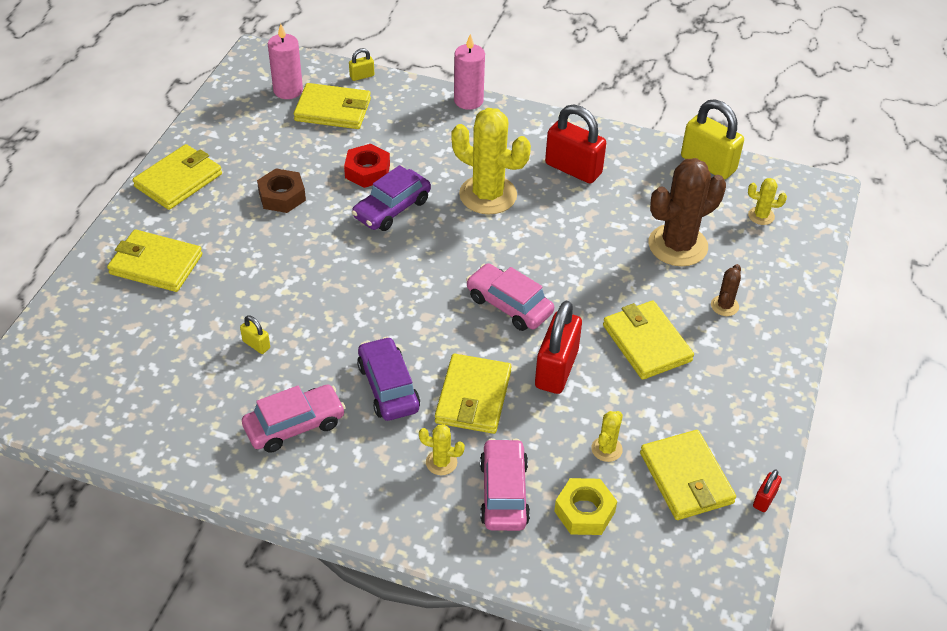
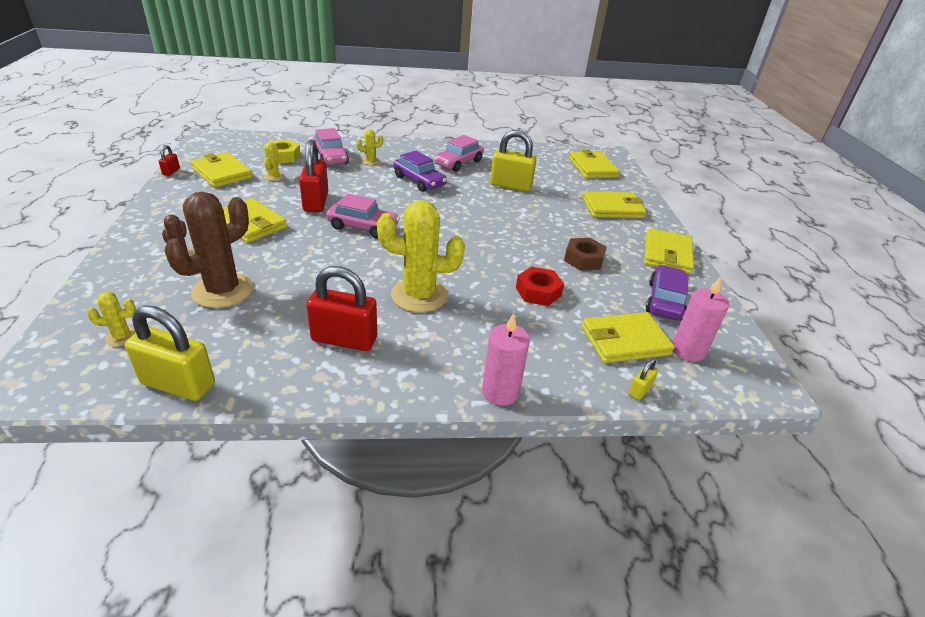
camera: 155 degrees right, 10 degrees down
yellow padlock [240,316,270,354] -> yellow padlock [490,130,537,192], size x2.19
purple car [352,165,431,231] -> purple car moved to [646,265,689,321]
yellow wallet [435,354,511,434] -> yellow wallet moved to [569,150,620,178]

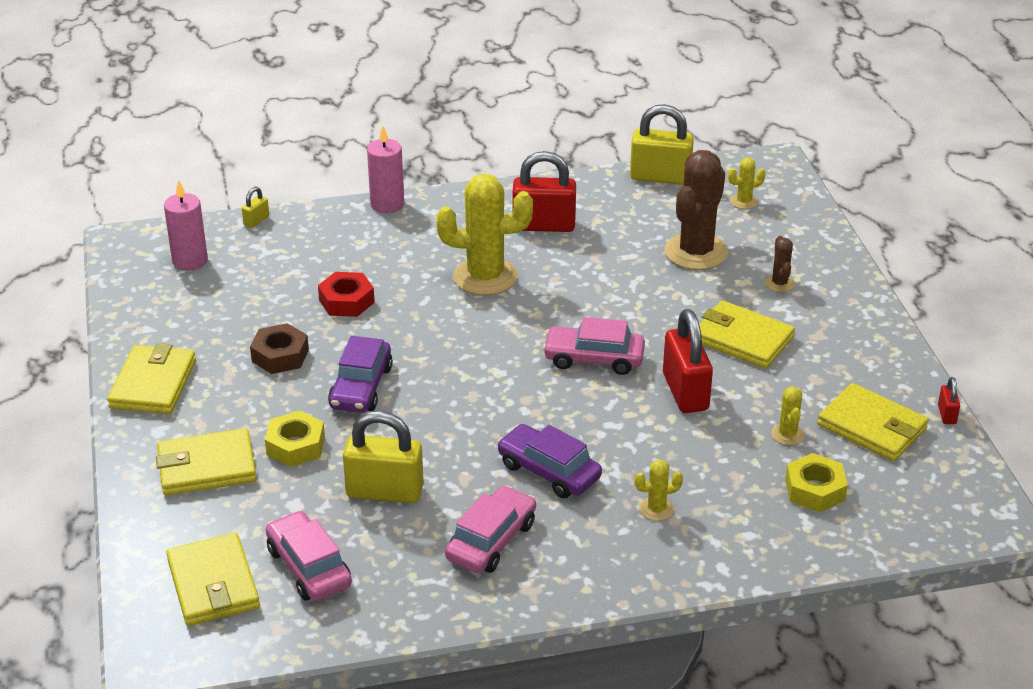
camera: 175 degrees right, 0 degrees up
pink car [313,128,349,165] -> pink car moved to [266,511,352,601]
yellow wallet [582,312,674,363] -> none
purple car [646,265,689,321] -> purple car moved to [328,336,393,413]
none -> yellow nut [265,410,325,467]

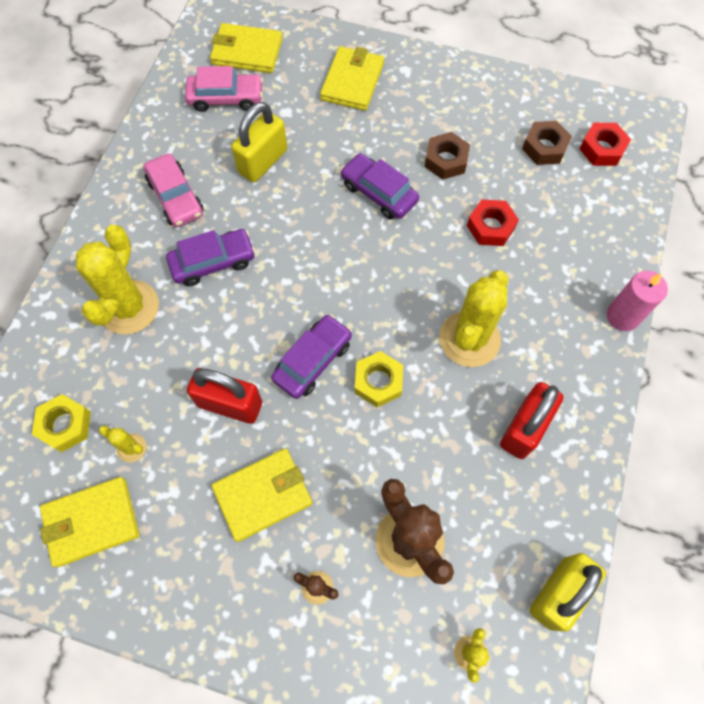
camera: 120 degrees right, 30 degrees up
yellow wallet [107,343,196,414] -> none
pink candle [164,180,208,271] -> red nut [579,123,631,166]
yellow padlock [242,187,269,228] -> none
yellow nut [265,410,325,467] -> yellow nut moved to [355,351,403,407]
pink car [543,317,645,375] -> purple car [271,314,352,399]
yellow cactus [634,460,683,521] -> yellow cactus [76,225,159,334], size x2.21
red padlock [938,377,960,424] -> none
none -> brown nut [522,121,572,165]

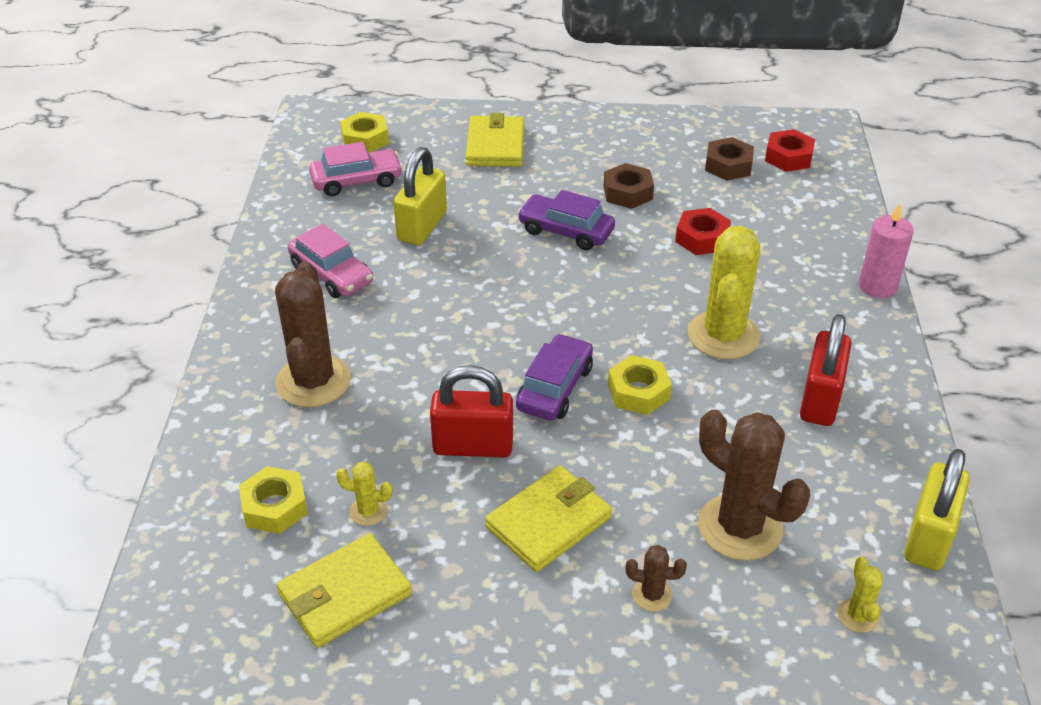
camera: 15 degrees left, 25 degrees down
yellow cactus [76,225,159,334] -> brown cactus [275,261,351,407]
purple car [166,229,256,286] -> none
yellow wallet [210,23,283,73] -> yellow nut [340,112,389,153]

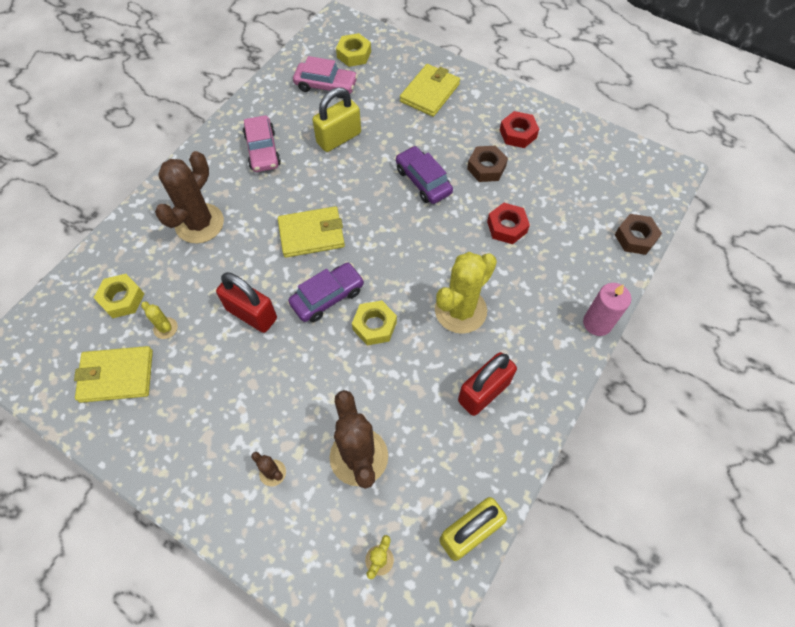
camera: 30 degrees right, 20 degrees up
yellow wallet [485,466,612,572] -> yellow wallet moved to [278,206,345,258]
brown nut [705,137,754,181] -> brown nut moved to [615,214,662,255]
red nut [765,129,815,172] -> red nut moved to [500,111,539,148]

